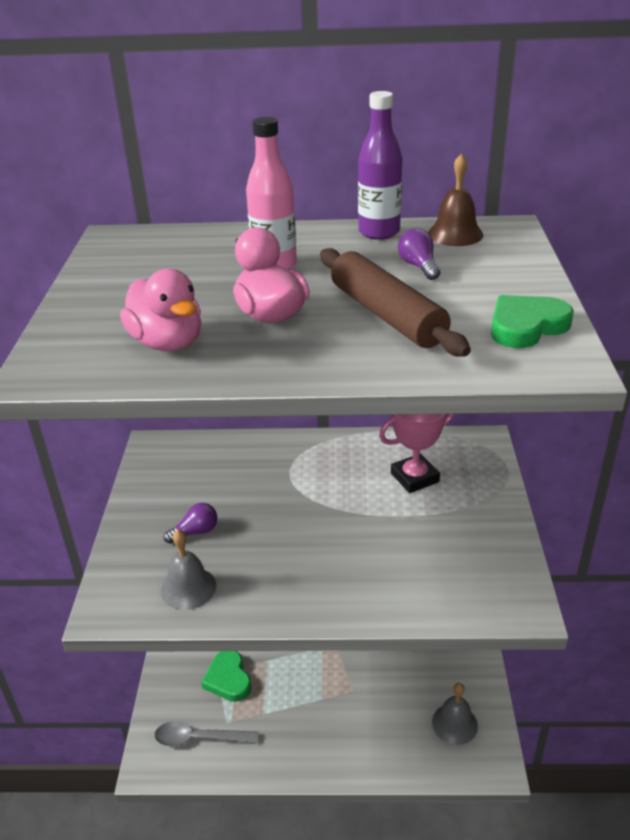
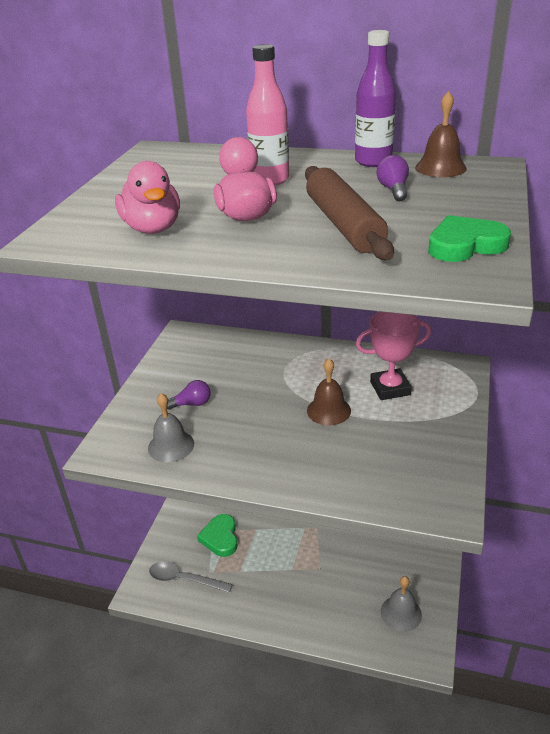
camera: 15 degrees right, 0 degrees up
none -> brown bell [307,358,351,425]

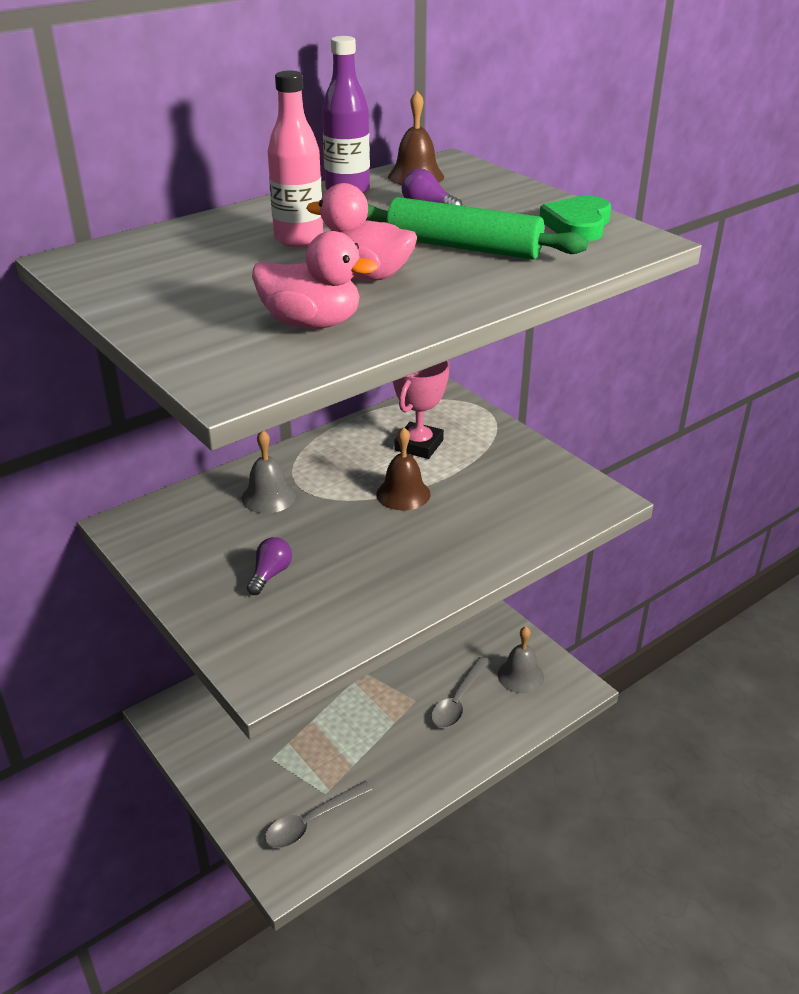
camera: 55 degrees left, 0 degrees up
grey bell [148,393,194,462] -> grey bell moved to [242,431,296,514]
green heart [197,514,238,557] -> none
brown rolling pin [305,166,394,260] -> green rolling pin [366,197,588,260]
none -> grey spoon [431,657,490,728]

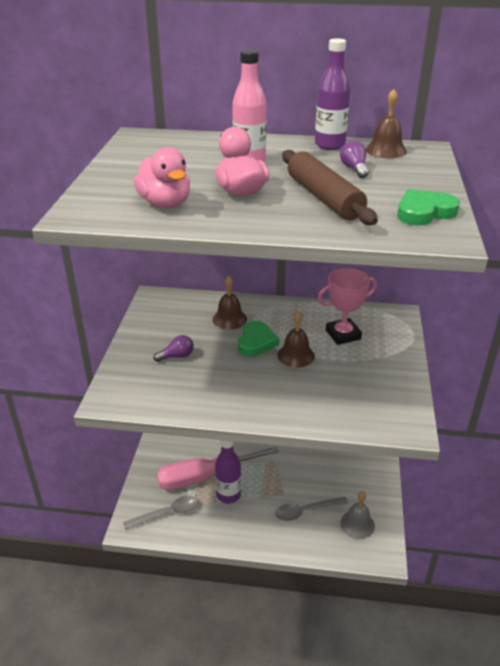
camera: 45 degrees right, 0 degrees up
grey bell [242,431,296,514] -> brown bell [213,276,247,329]
grey spoon [265,781,373,848] -> grey spoon turned 150 degrees clockwise [123,496,198,529]
green rolling pin [366,197,588,260] -> brown rolling pin [282,150,378,225]
none -> pink screwdriver [157,447,279,490]
none -> purple bottle [215,440,241,503]
none -> green heart [238,321,279,356]

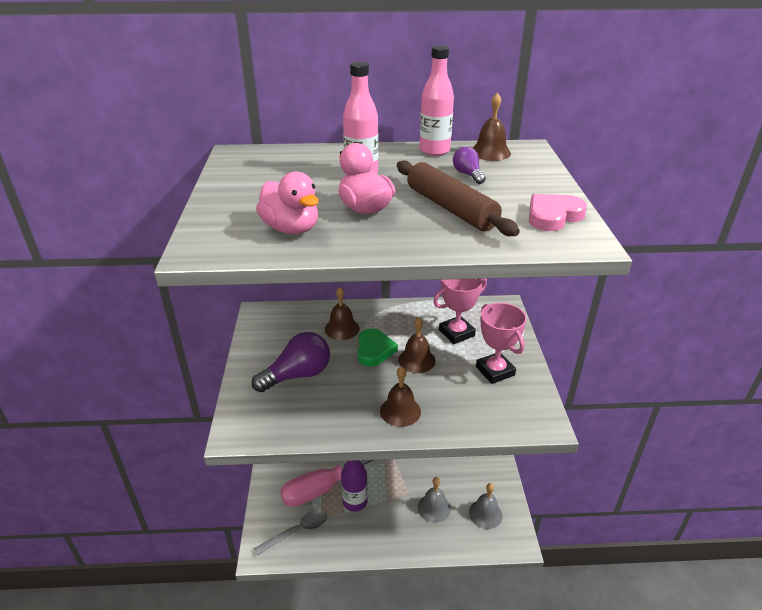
camera: 10 degrees left, 0 degrees up
purple light bulb [153,335,194,362] -> purple light bulb [252,332,330,392], size x1.94
grey spoon [275,497,348,521] -> grey bell [418,477,451,523]
purple bottle [315,38,350,150] -> pink bottle [420,45,454,156]
green heart [397,189,460,226] -> pink heart [529,194,587,231]
none -> brown bell [380,367,421,427]
none -> pink trophy [476,303,527,384]

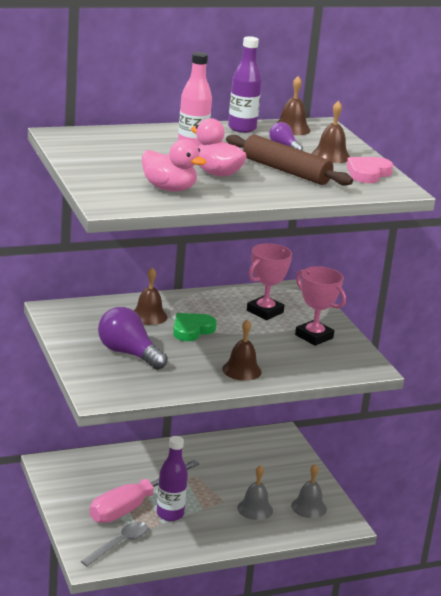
camera: 20 degrees left, 10 degrees down
purple light bulb [252,332,330,392] -> purple light bulb turned 90 degrees counterclockwise [98,307,168,370]
green heart [357,328,398,367] -> green heart turned 120 degrees counterclockwise [173,313,217,341]
brown bell [398,317,436,373] -> brown bell moved to [312,101,350,163]
pink bottle [420,45,454,156] -> purple bottle [228,36,262,133]

